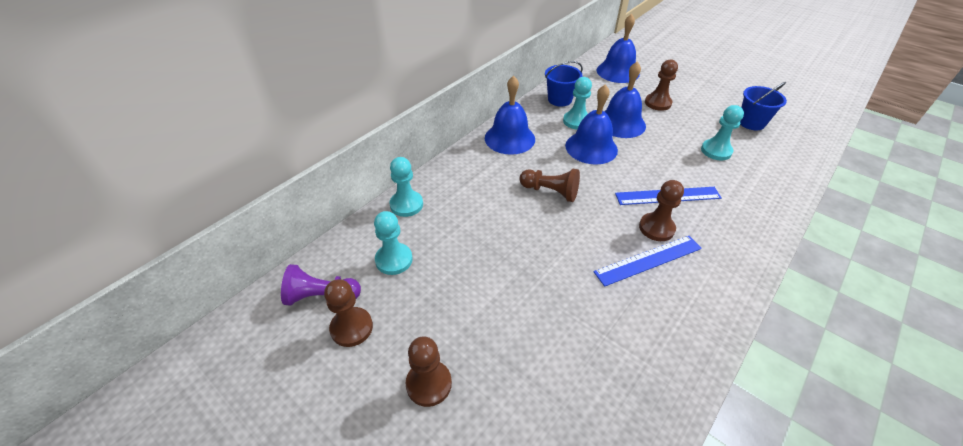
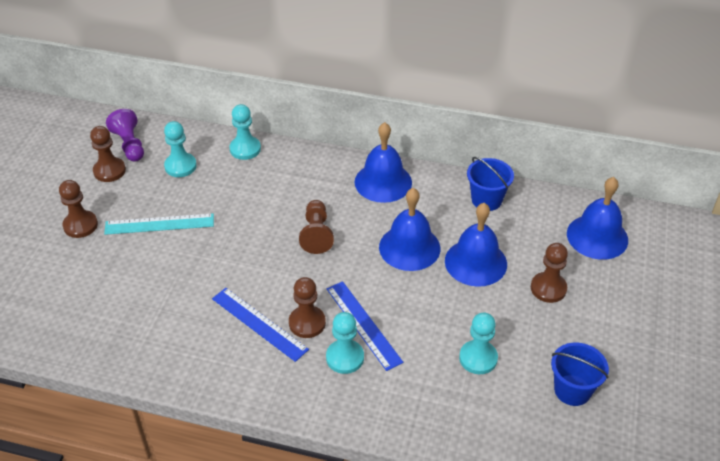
camera: 65 degrees right, 0 degrees up
turquoise pawn [563,77,592,130] -> turquoise pawn moved to [326,312,364,374]
none -> turquoise ruler [104,213,214,235]

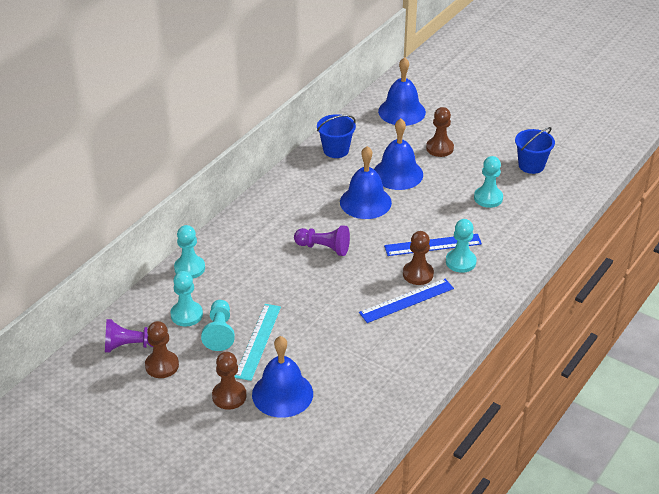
camera: 70 degrees left, 5 degrees down
brown pawn [299,200,334,254] -> purple pawn [294,225,350,256]
blue bell [355,122,412,203] -> blue bell moved to [252,336,313,418]
none -> turquoise pawn [201,300,235,351]

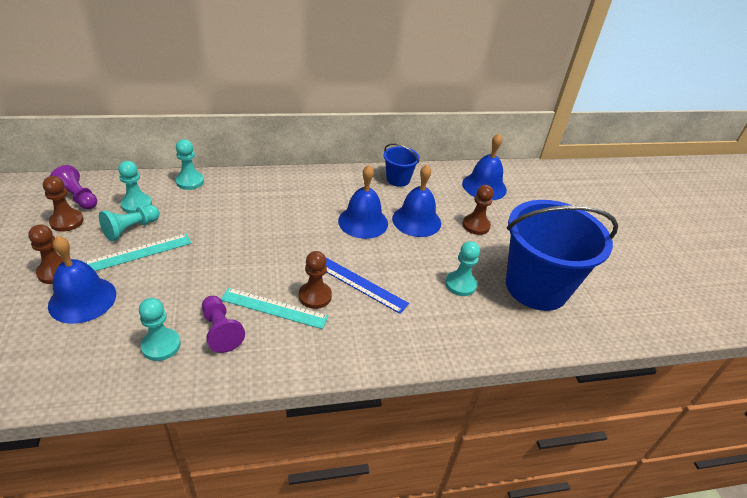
camera: 40 degrees right, 0 degrees up
purple pawn [294,225,350,256] -> purple pawn moved to [202,296,245,353]
blue ruler [359,279,454,323] -> turquoise ruler [221,288,329,329]
turquoise pawn [446,219,477,273] -> turquoise pawn moved to [139,298,181,361]
blue bucket [515,127,555,174] -> blue bucket [506,200,618,311], size x2.19

